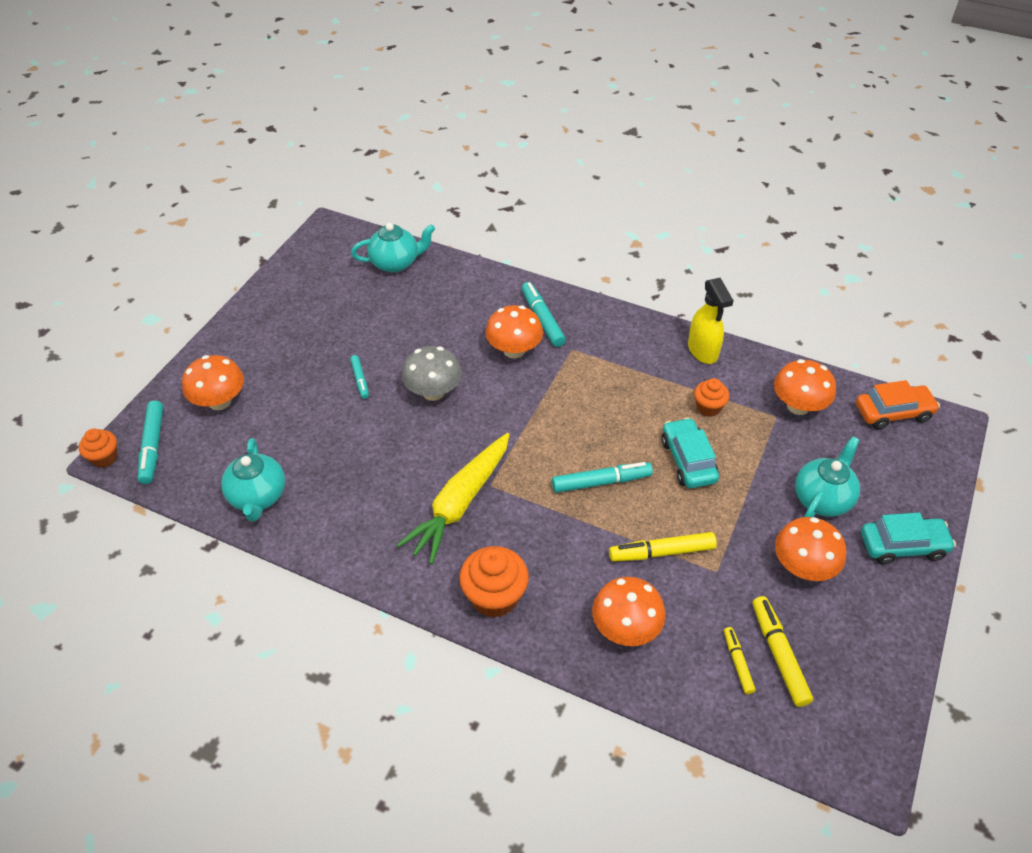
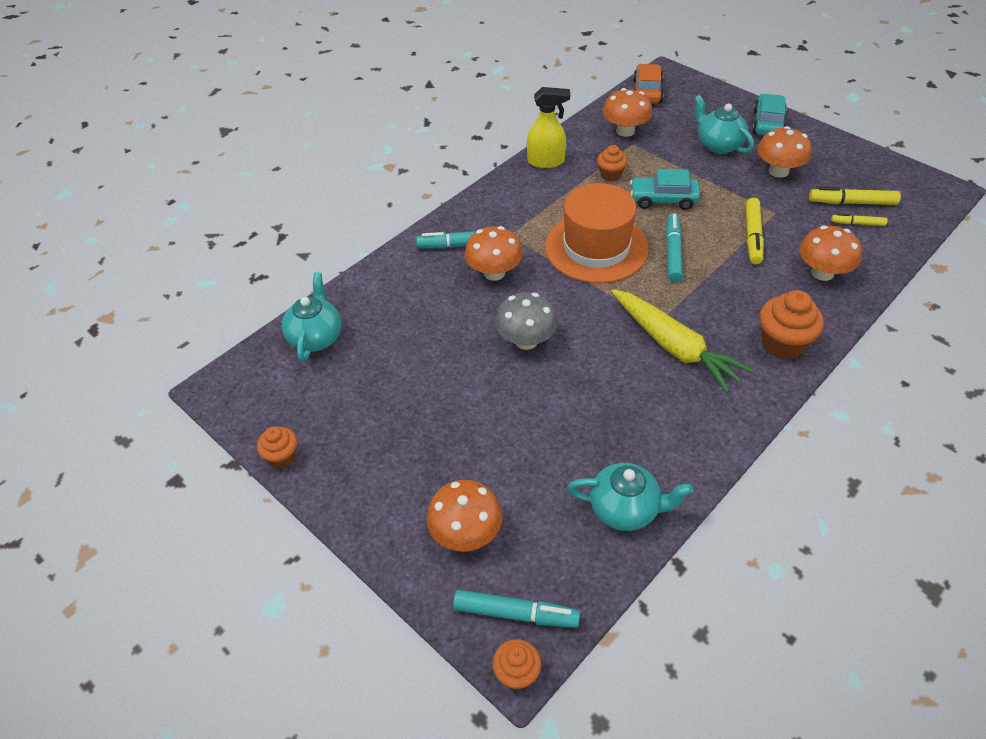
camera: 70 degrees left, 0 degrees up
turquoise marker [350,355,369,399] -> none
none -> orange cupcake [257,427,297,468]
none -> orange hat [545,183,649,283]

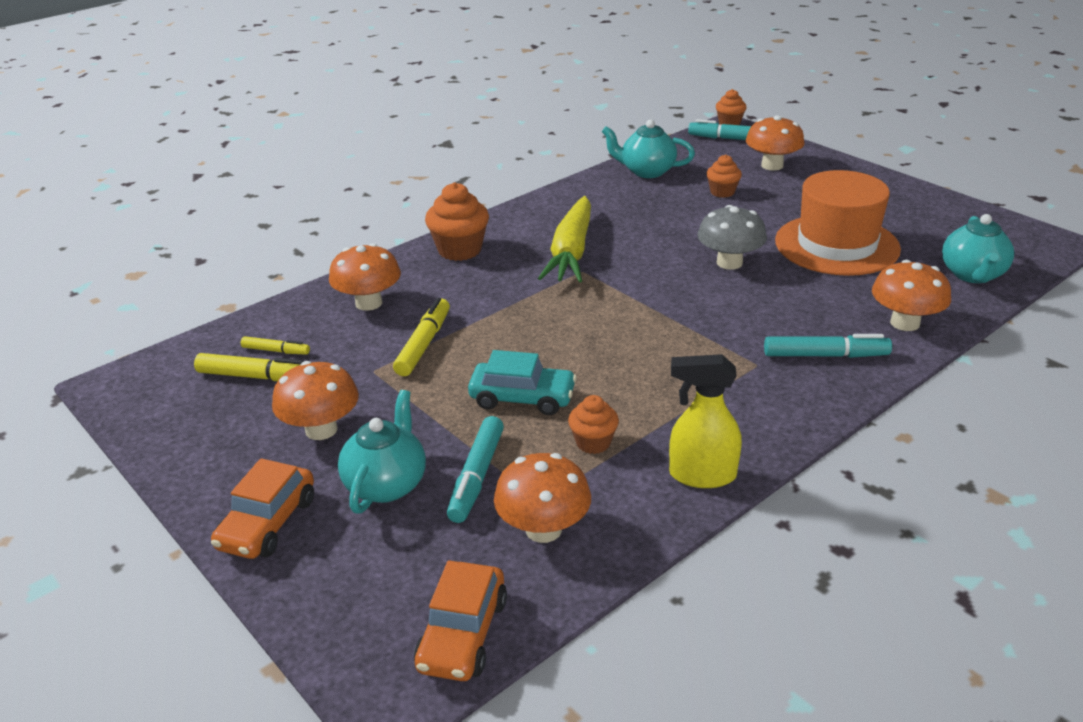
camera: 175 degrees left, 15 degrees down
orange cupcake [257,427,297,468] -> orange cupcake moved to [707,155,742,198]
orange mushroom [464,226,523,281] -> orange mushroom moved to [872,260,951,331]
orange hat [545,183,649,283] -> orange hat moved to [775,170,901,276]
yellow carrot [611,289,753,393] -> yellow carrot turned 135 degrees counterclockwise [538,196,591,282]
turquoise marker [666,213,683,282] -> turquoise marker moved to [447,416,504,523]
turquoise teapot [694,95,754,154] -> turquoise teapot turned 135 degrees counterclockwise [338,390,426,514]
turquoise car [752,94,787,135] -> orange car [211,458,314,559]

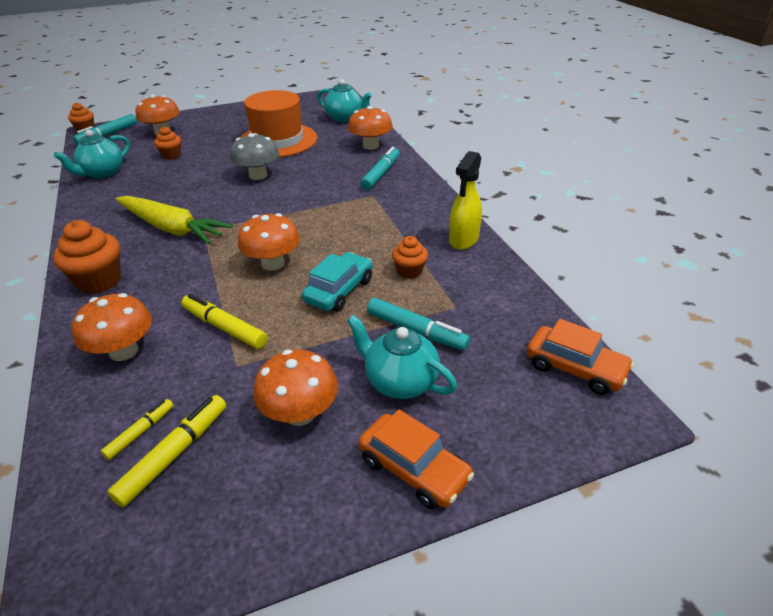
camera: 70 degrees left, 5 degrees up
orange mushroom [494,453,591,543] -> orange mushroom moved to [238,213,300,270]

